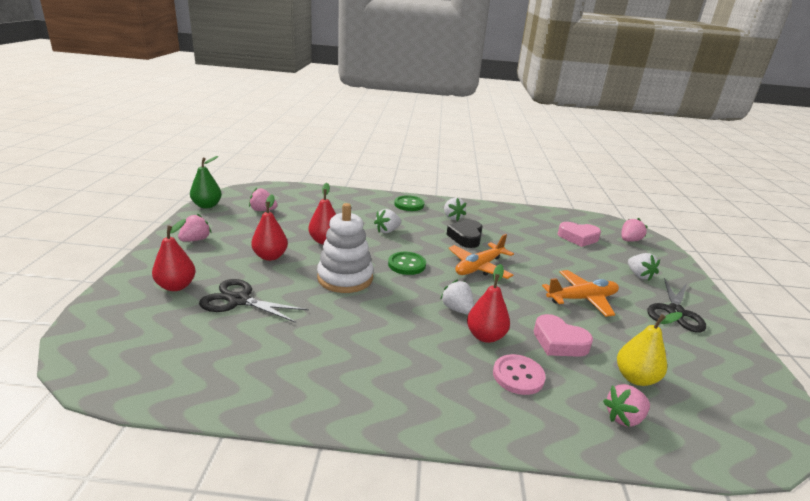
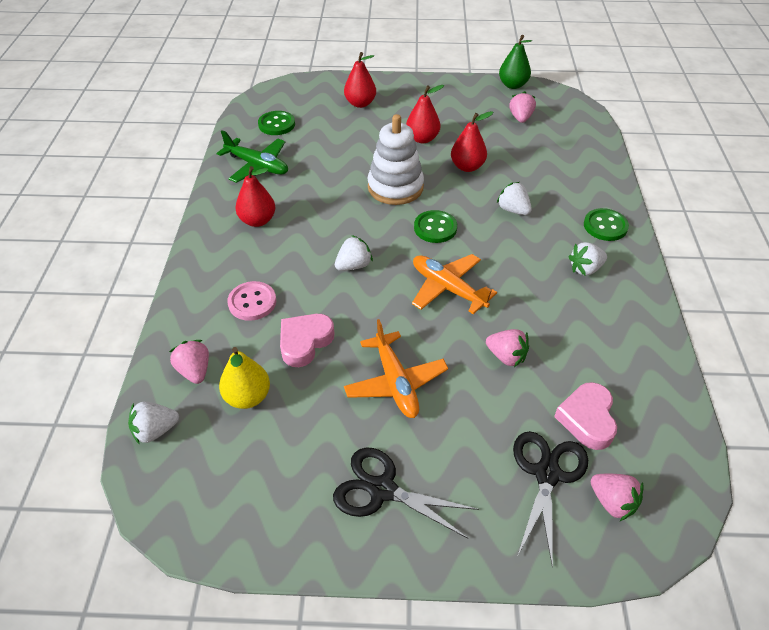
camera: 90 degrees right, 20 degrees up
pink strawberry [178,214,212,242] -> pink strawberry moved to [486,329,529,367]
black scissors [199,279,309,323] -> black scissors moved to [513,431,588,568]
black heart [446,220,483,248] -> none
red pear [467,264,510,343] -> red pear moved to [235,166,275,227]
white strawberry [628,253,660,281] -> white strawberry moved to [128,402,179,445]
none -> green plane [216,130,288,183]
none -> green button [258,111,295,135]

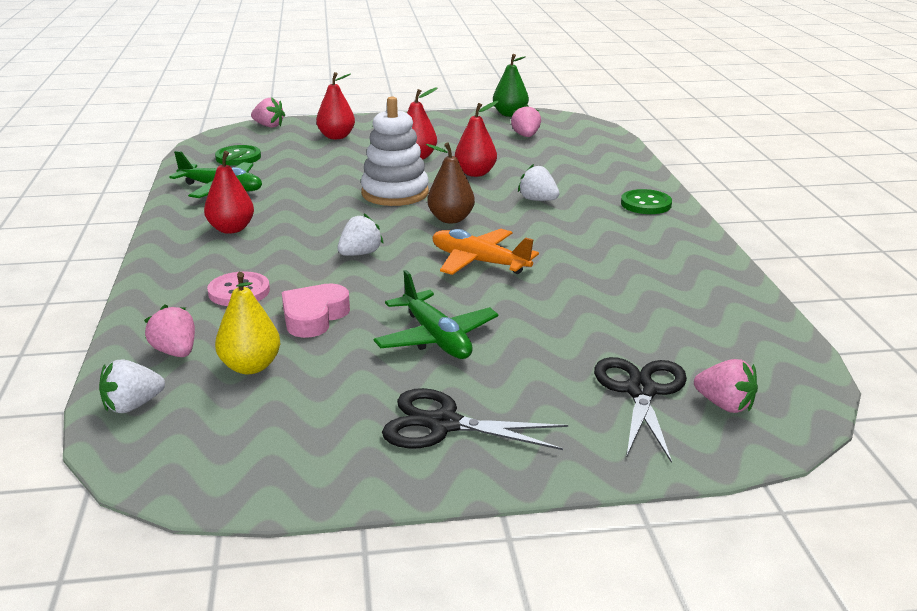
camera: 10 degrees left, 20 degrees down
orange plane [344,319,448,418] -> green plane [374,270,498,359]
green button [414,210,457,243] -> brown pear [426,142,475,223]
pink strawberry [486,329,529,367] -> pink strawberry moved to [251,97,285,128]
pink heart [554,382,617,450] -> none
white strawberry [568,242,607,276] -> none

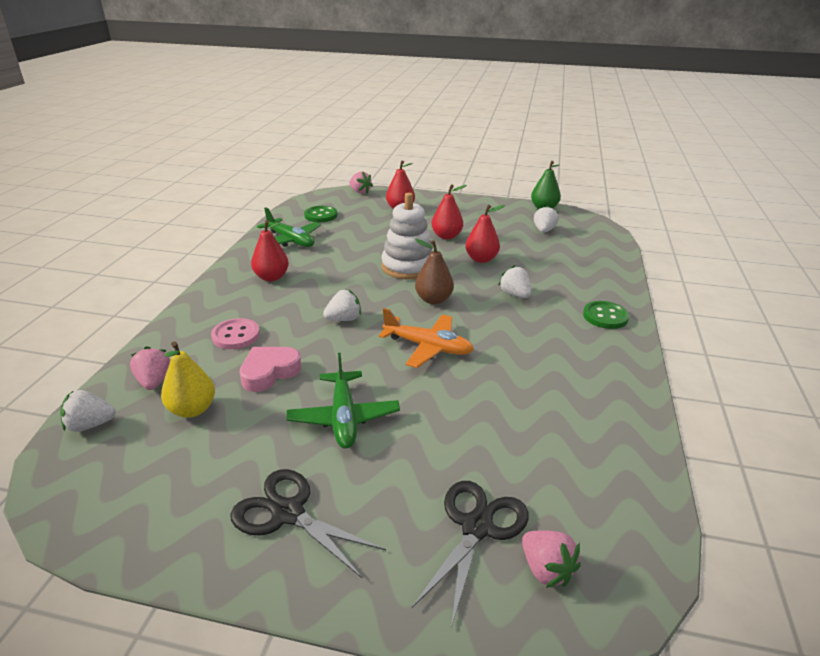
camera: 20 degrees right, 5 degrees up
orange plane [432,229,539,275] -> orange plane turned 150 degrees clockwise [379,308,474,368]
pink strawberry [511,104,541,137] -> white strawberry [534,205,559,233]

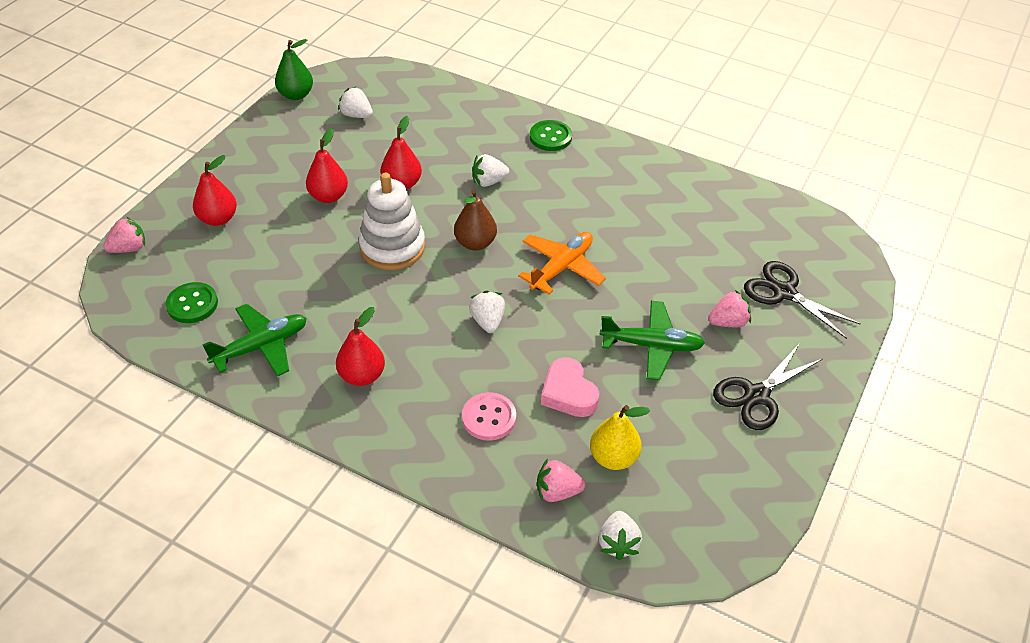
camera: 75 degrees left, 15 degrees up
pink strawberry [522,530,581,588] -> pink strawberry moved to [708,290,751,327]

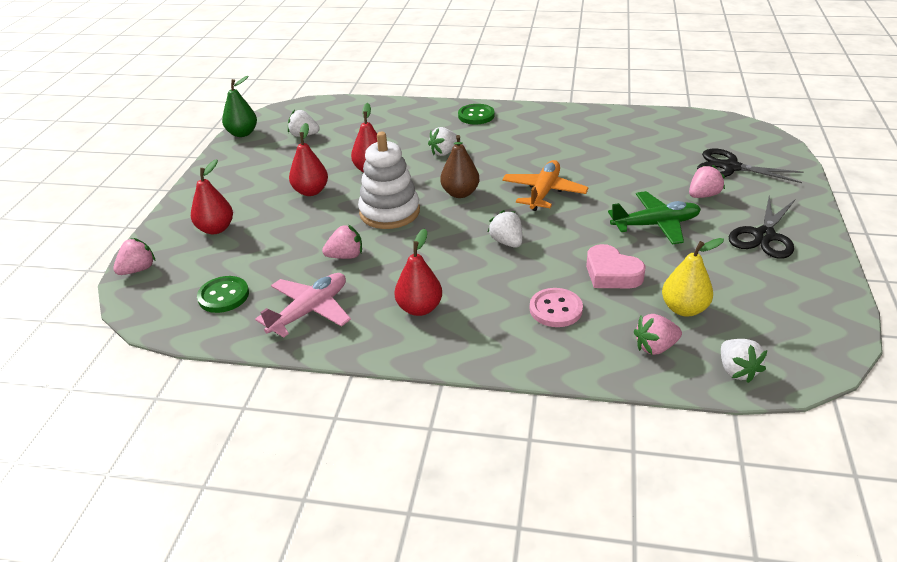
camera: 15 degrees left, 10 degrees down
green plane [203,304,307,376] -> pink plane [255,273,351,338]
none -> pink strawberry [322,224,362,259]

